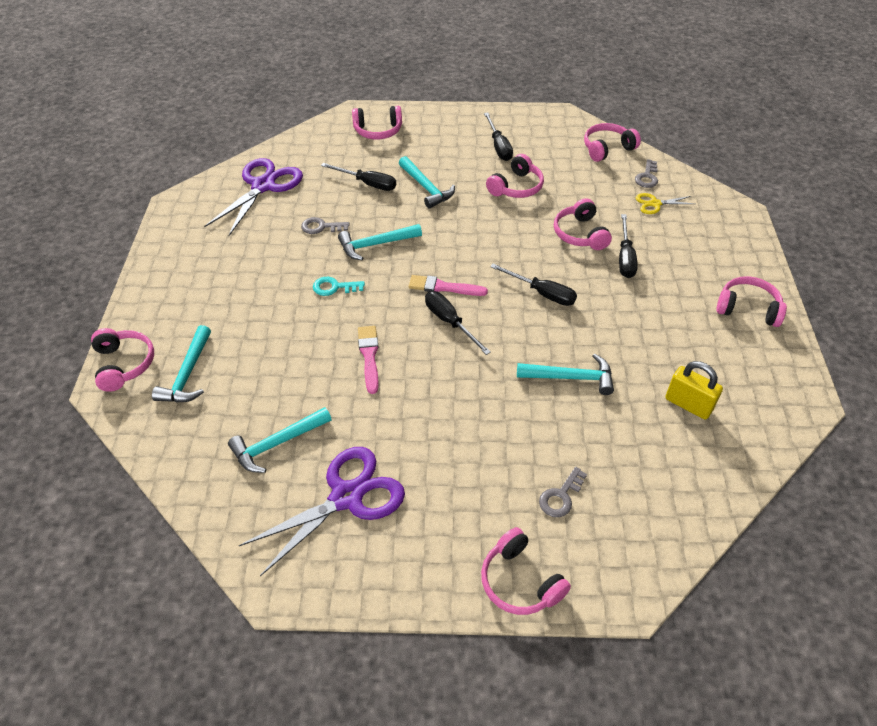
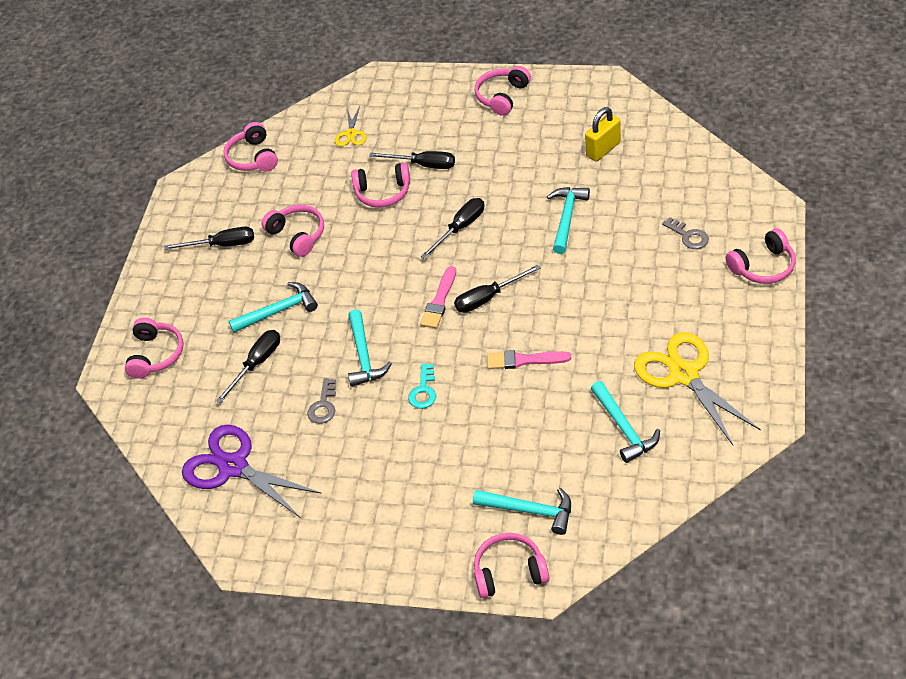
camera: 75 degrees left, 0 degrees up
purple scissors [239,447,405,576] -> yellow scissors [634,332,761,445]
grey key [635,159,658,188] -> none

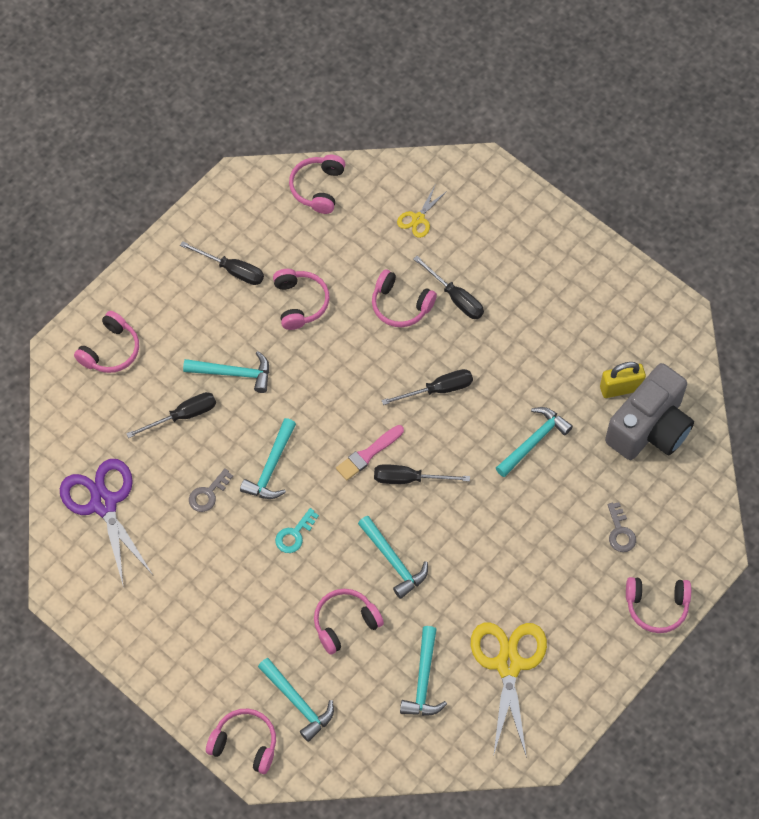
camera: 25 degrees right, 15 degrees up
pink headphones [475,66,531,116] -> pink headphones moved to [314,589,384,655]
pink brush [487,350,571,369] -> turquoise hammer [358,516,428,599]
none -> grey camera [605,363,694,460]

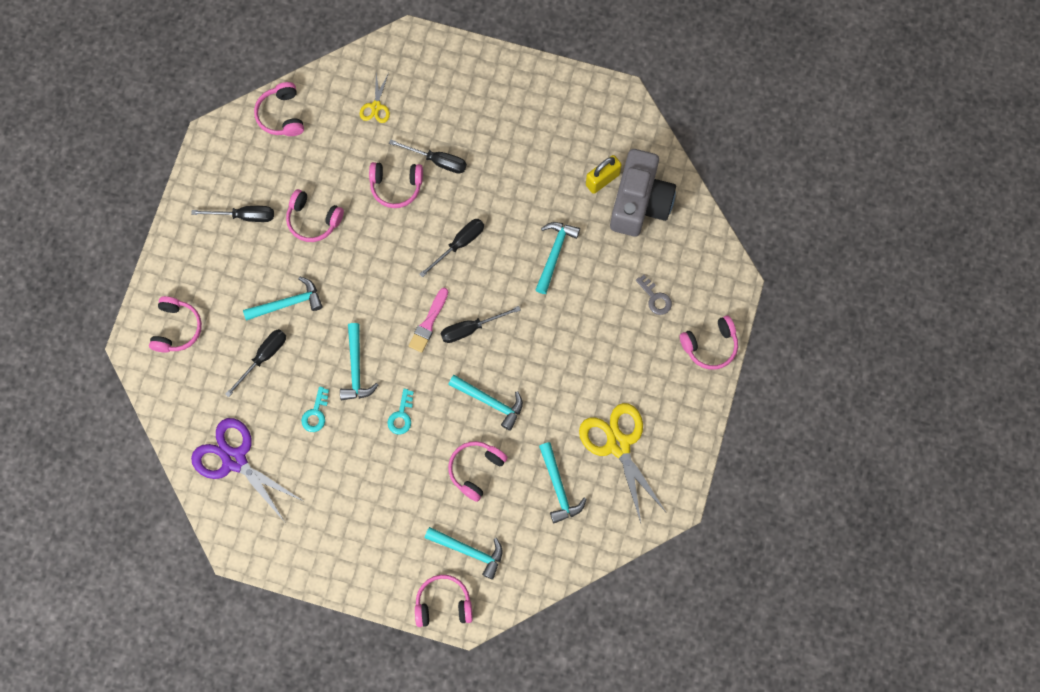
camera: 25 degrees left, 10 degrees up
grey key [189,468,233,512] -> turquoise key [301,386,329,432]
pink headphones [273,269,329,330] -> pink headphones turned 150 degrees clockwise [286,189,344,242]

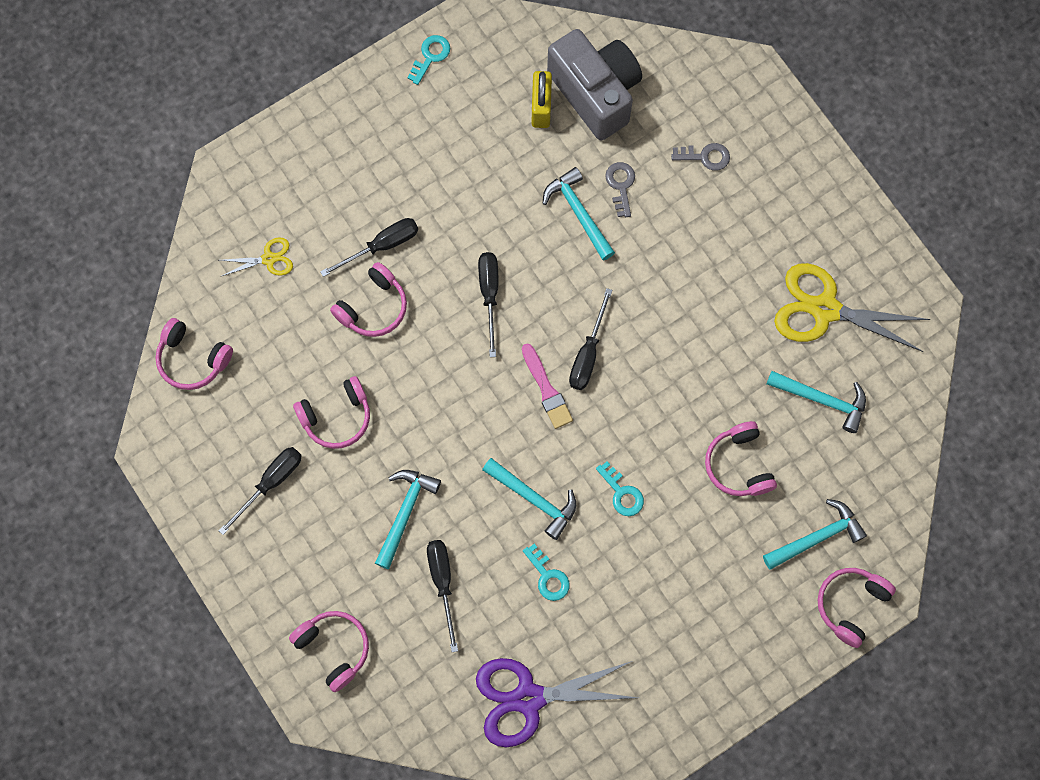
camera: 50 degrees left, 0 degrees up
yellow scissors [360,73,390,123] -> yellow scissors turned 60 degrees counterclockwise [220,237,293,276]
turquoise hammer [448,375,523,431] -> none
pink headphones [680,316,738,370] -> none
none -> turquoise key [407,35,450,85]
none -> grey key [605,162,635,217]

